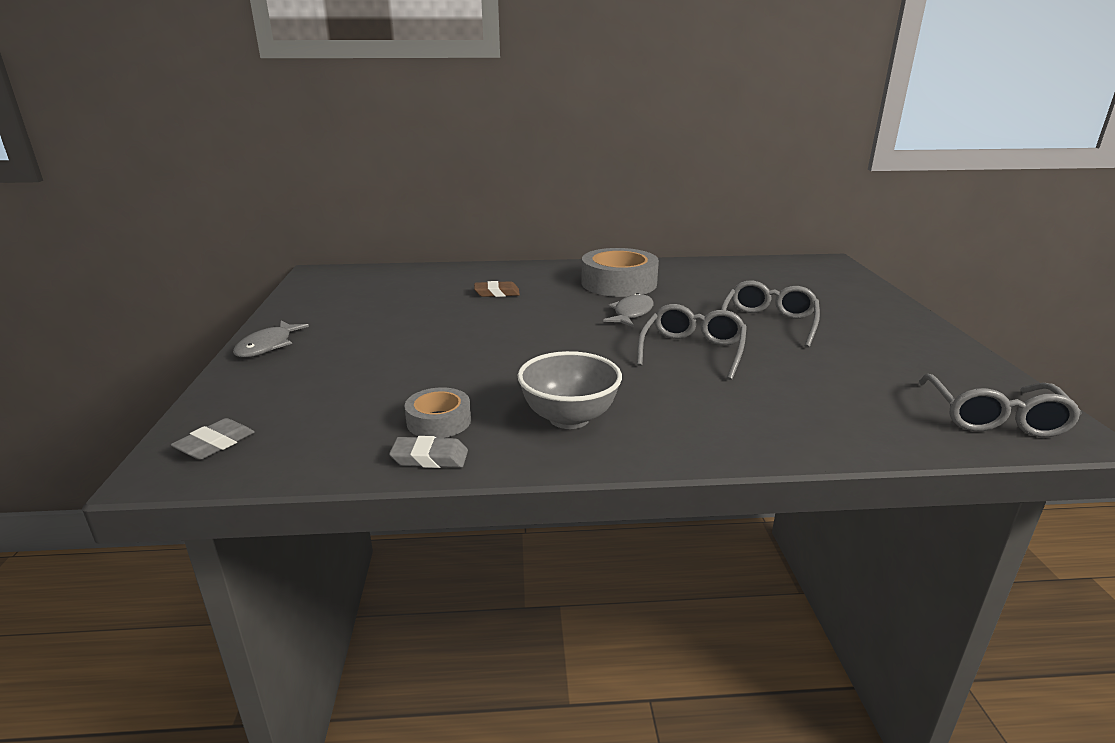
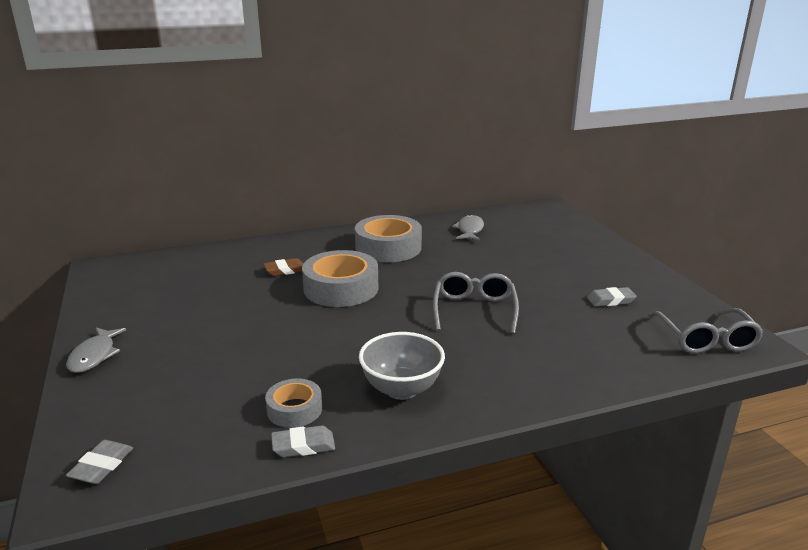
camera: 15 degrees left, 0 degrees up
grey fish [603,293,654,327] -> grey fish moved to [452,215,484,241]
grey glasses [721,281,820,348] -> none
none -> grey tape [302,250,378,307]
none -> grey eraser [587,287,637,307]

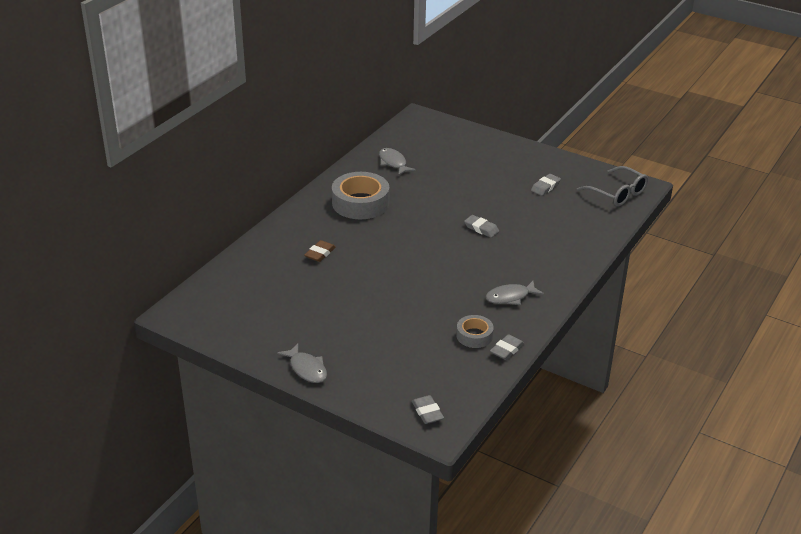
camera: 40 degrees left, 10 degrees up
grey tape [302,250,378,307] -> none
grey bowl [359,332,445,400] -> grey fish [485,281,544,305]
grey glasses [433,272,519,334] -> grey eraser [464,215,499,238]

